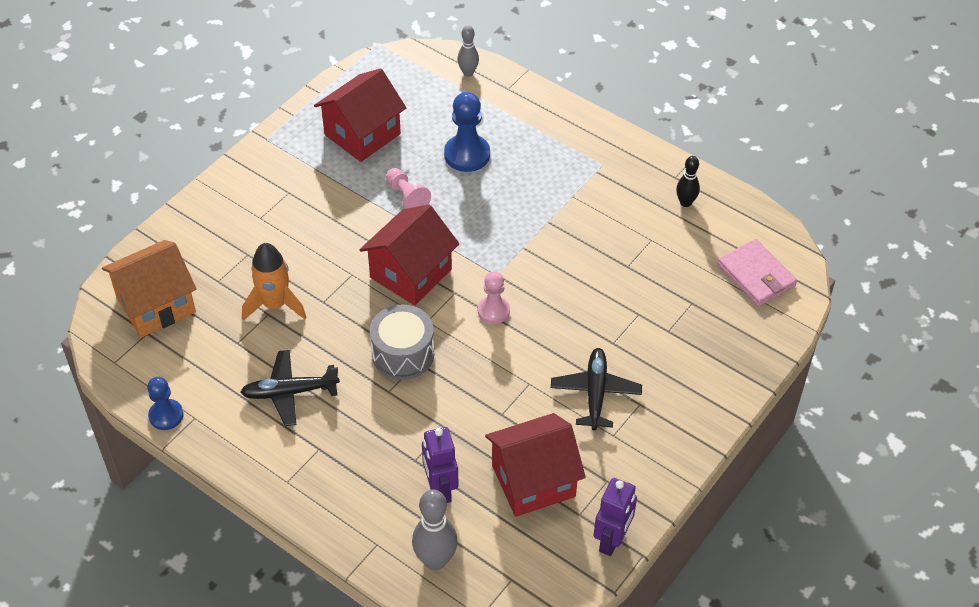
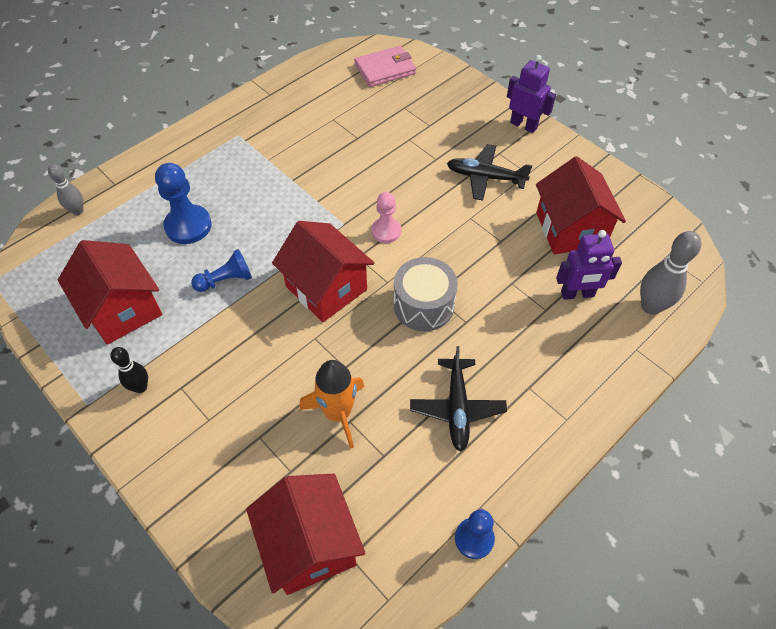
camera: 80 degrees left, 5 degrees up
orange house [102,240,197,337] -> red house [246,474,365,595]
pink pawn [386,168,431,209] -> blue pawn [191,249,252,292]
purple robot [593,478,637,556] -> purple robot moved to [507,55,556,133]
black bowling pin [676,156,700,207] -> black bowling pin moved to [110,347,148,393]

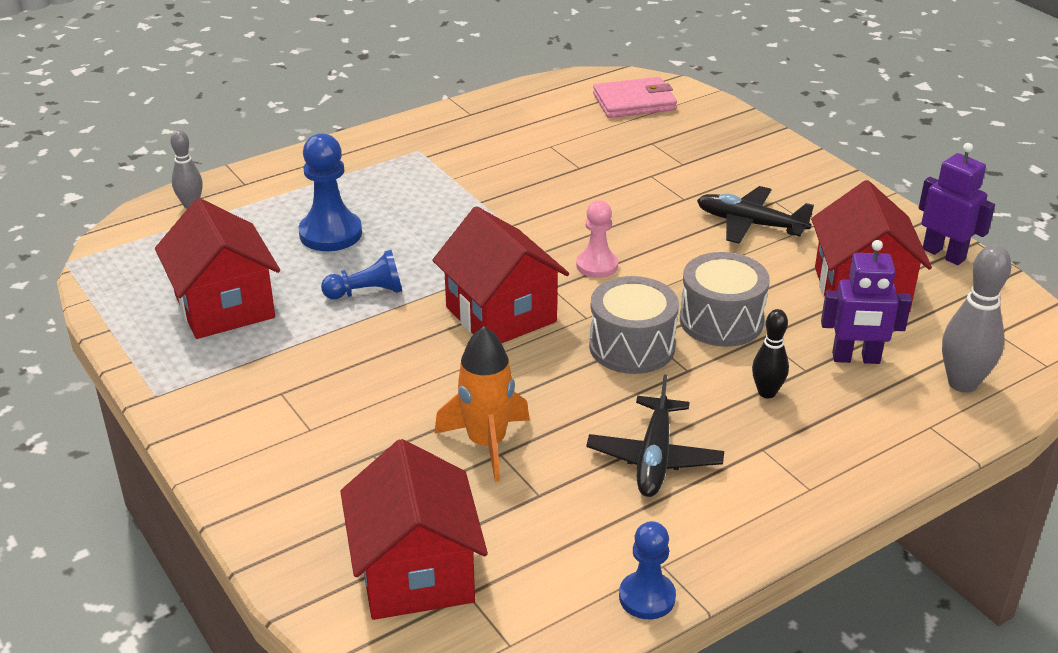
camera: 10 degrees right, 20 degrees down
black bowling pin [110,347,148,393] -> black bowling pin moved to [752,309,789,398]
purple robot [507,55,556,133] -> purple robot moved to [919,143,995,265]
none -> grey drum [680,252,770,347]

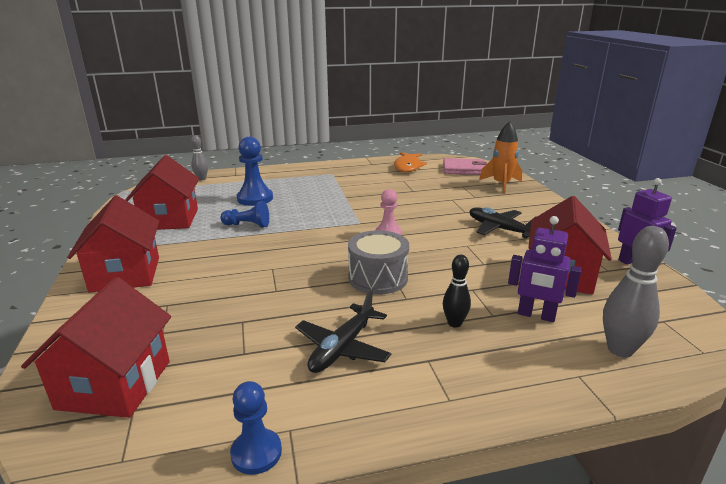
camera: 20 degrees right, 10 degrees down
red house [432,206,569,343] -> red house moved to [67,196,160,293]
orange rocket [434,326,530,482] -> orange rocket moved to [479,121,522,194]
grey drum [680,252,770,347] -> none
none -> orange fish [394,152,427,172]

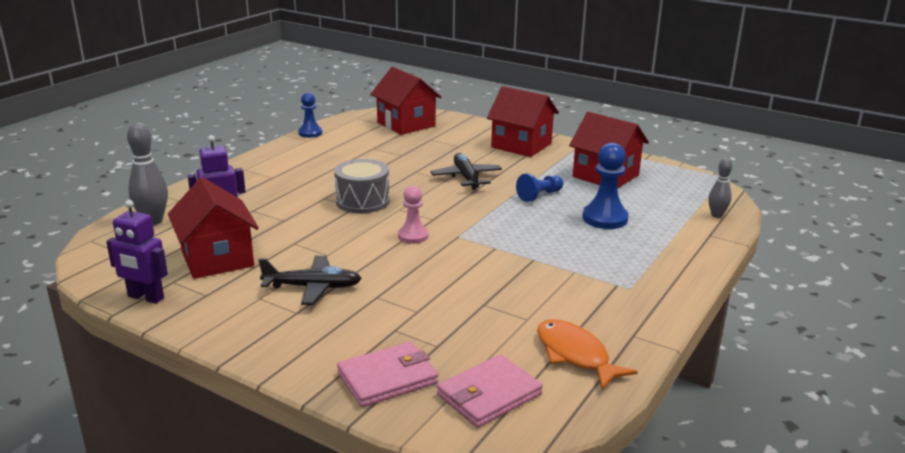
camera: 135 degrees right, 0 degrees up
black plane [295,290,391,373] -> black plane moved to [430,153,502,190]
black bowling pin [443,255,471,328] -> none
orange rocket [479,121,522,194] -> pink wallet [337,341,439,407]

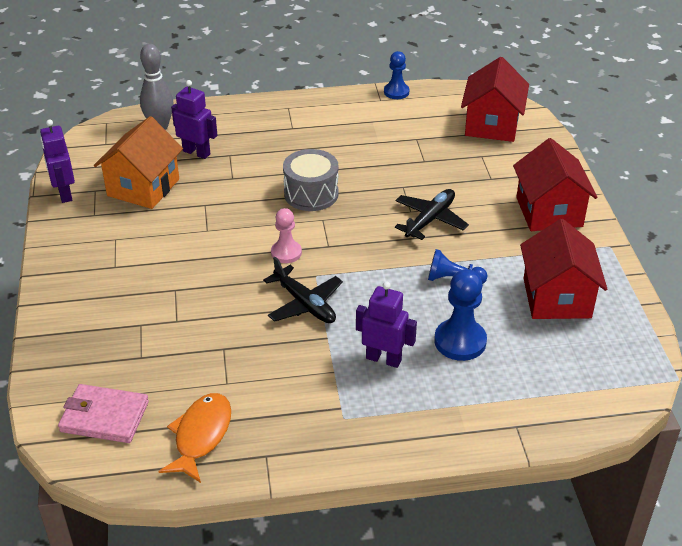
camera: 50 degrees right, 15 degrees up
red house [168,177,259,279] -> orange house [94,116,183,209]
black plane [259,256,362,305] -> black plane moved to [263,257,343,323]
pink wallet [337,341,439,407] -> none
grey bowling pin [709,158,733,218] -> none
none -> purple robot [356,282,417,368]

